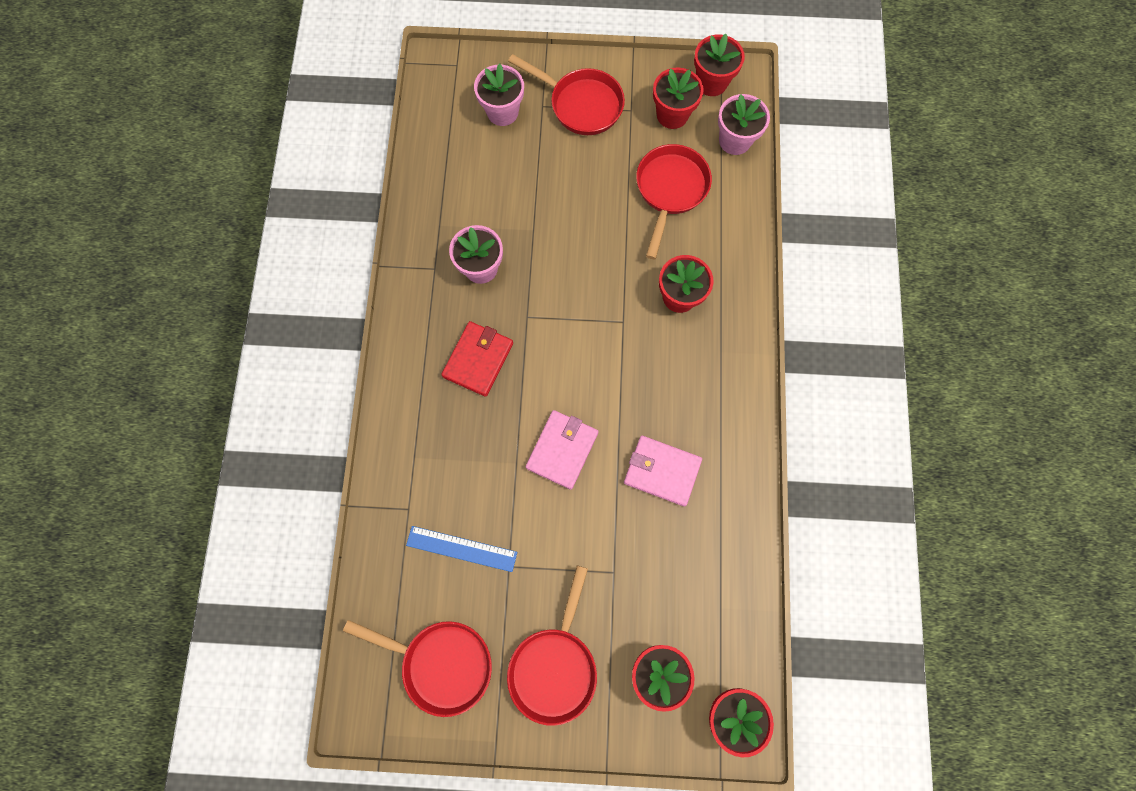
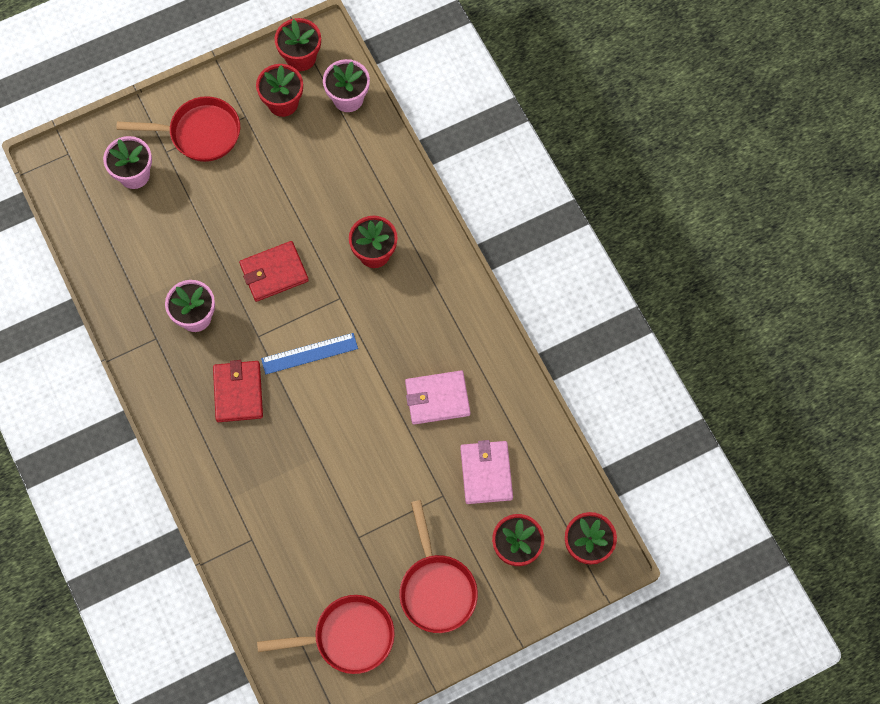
camera: 30 degrees left, 5 degrees down
blue ruler [406,526,517,572] -> blue ruler moved to [261,333,358,375]
pink wallet [526,410,599,490] -> pink wallet moved to [460,440,513,504]
red pan [636,144,712,259] -> none
none -> red wallet [239,241,309,302]

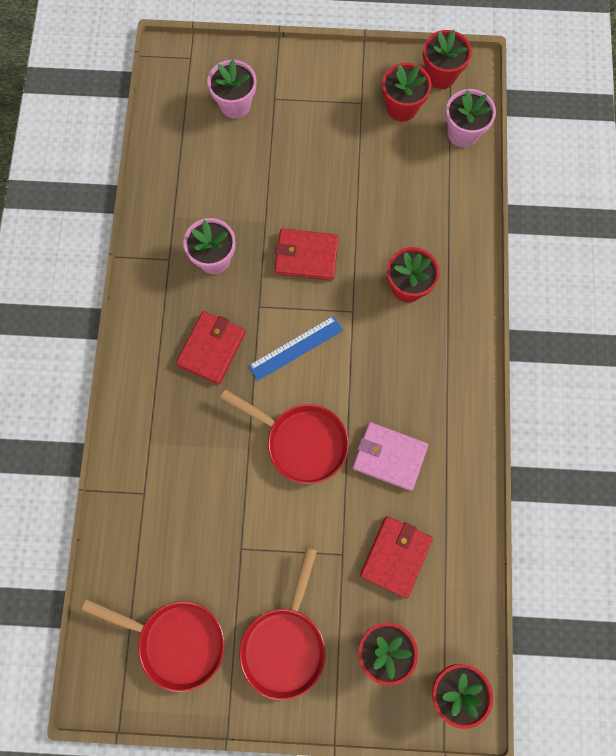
camera: 30 degrees right, 5 degrees up
red pan [117,96,240,162] -> red pan moved to [220,389,349,484]
blue ruler [261,333,358,375] -> blue ruler turned 45 degrees counterclockwise [248,316,343,381]
pink wallet [460,440,513,504] -> red wallet [360,516,433,598]

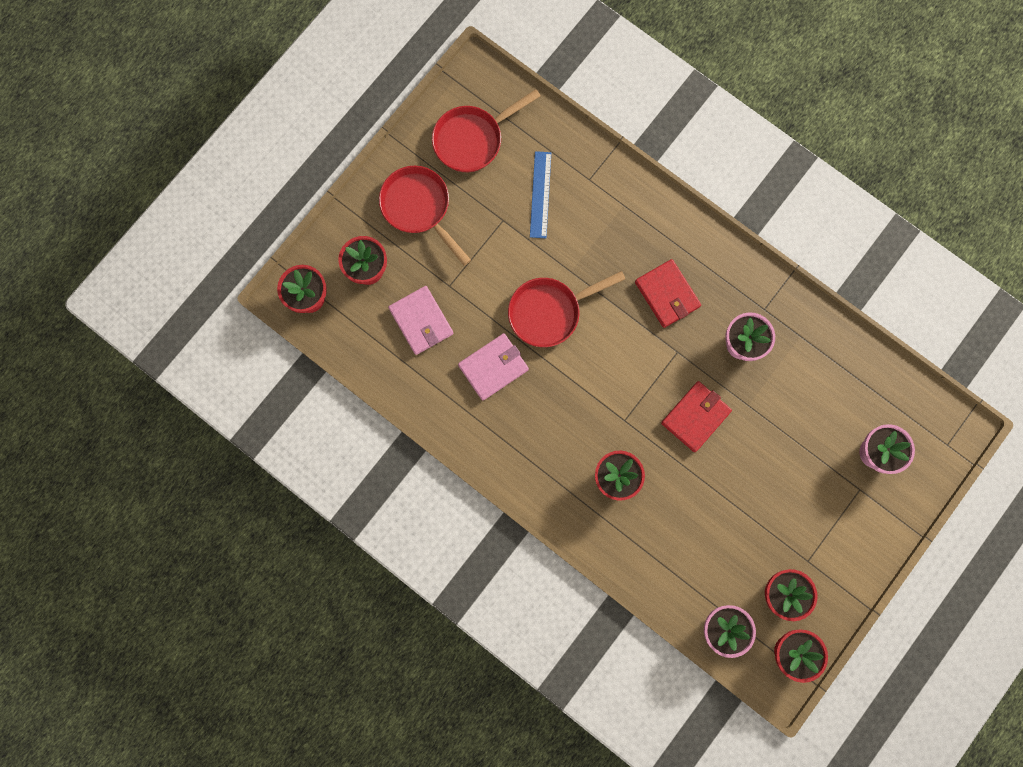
camera: 125 degrees right, 5 degrees up
blue ruler [248,316,343,381] -> blue ruler moved to [530,151,551,238]
red wallet [360,516,433,598] -> pink wallet [388,286,454,355]

